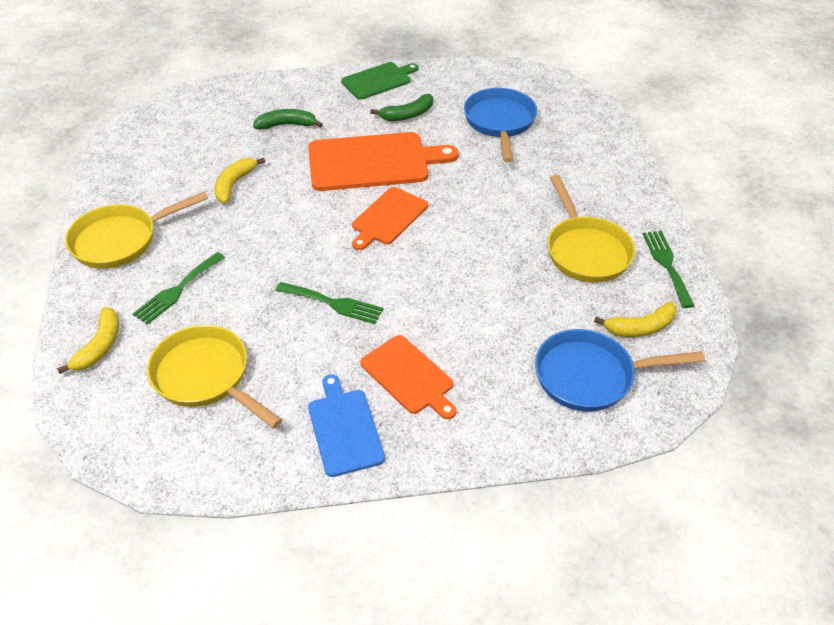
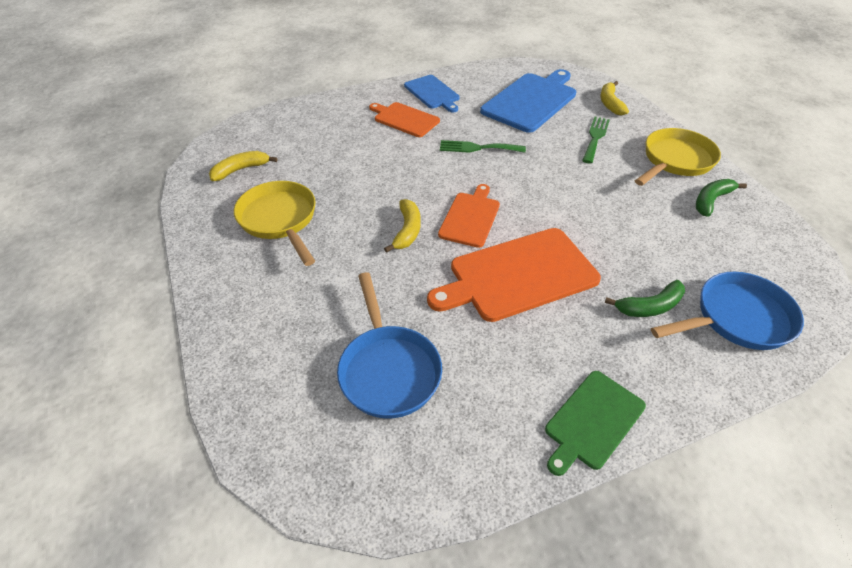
camera: 165 degrees right, 0 degrees up
yellow pan [147,325,282,428] -> blue cutting board [480,69,576,133]
yellow banana [215,158,265,203] -> yellow banana moved to [384,199,421,253]
green banana [370,94,433,121] -> green banana moved to [696,179,747,217]
blue pan [535,329,705,412] -> blue pan moved to [651,272,804,350]
green fork [643,231,694,308] -> none

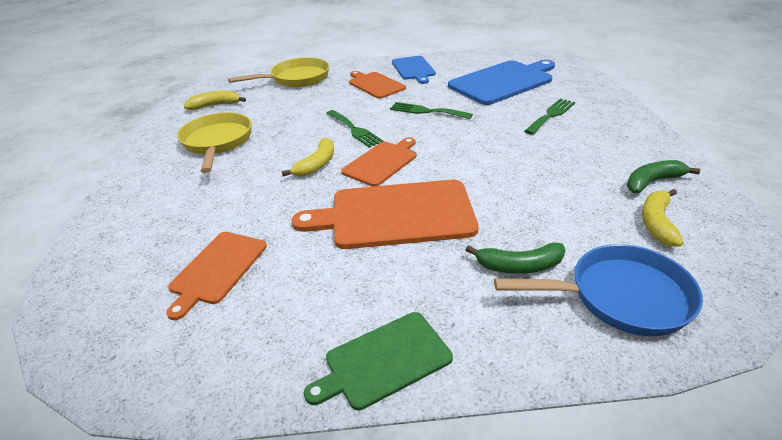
camera: 20 degrees right, 10 degrees down
blue pan [337,272,442,418] -> orange cutting board [166,232,267,320]
yellow banana [600,81,629,115] -> yellow banana moved to [642,189,684,247]
yellow pan [635,128,721,186] -> yellow pan moved to [228,57,329,87]
none -> green fork [326,110,384,148]

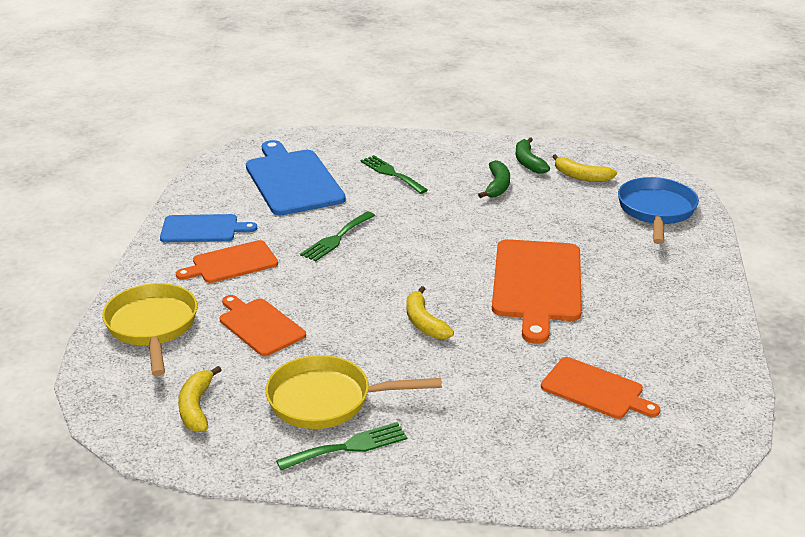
camera: 80 degrees left, 5 degrees down
yellow banana [282,137,334,177] -> yellow banana turned 150 degrees counterclockwise [406,286,454,339]
green cutting board [304,312,453,410] -> none
green fork [326,110,384,148] -> green fork moved to [276,422,407,471]
orange cutting board [341,137,417,187] -> orange cutting board moved to [220,295,306,356]
green banana [466,242,565,274] -> green banana moved to [478,160,510,198]

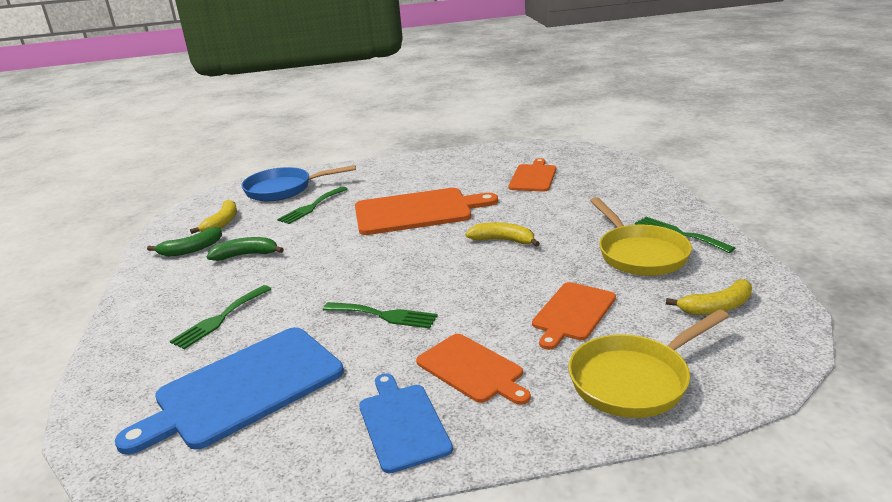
camera: 105 degrees left, 5 degrees down
yellow banana [406,286,454,339] -> yellow banana turned 120 degrees counterclockwise [465,222,540,247]
none -> green fork [277,186,348,224]

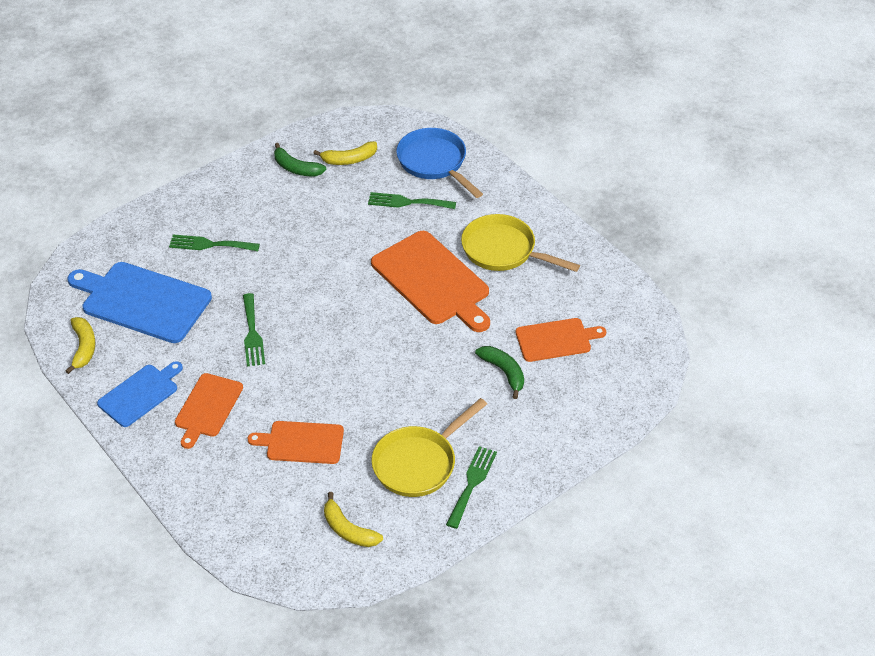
camera: 60 degrees right, 20 degrees up
green banana [207,237,284,261] -> green banana moved to [475,346,524,399]
yellow banana [465,222,540,247] -> yellow banana moved to [65,317,96,374]
yellow pan [568,310,729,418] -> yellow pan moved to [461,214,580,272]

